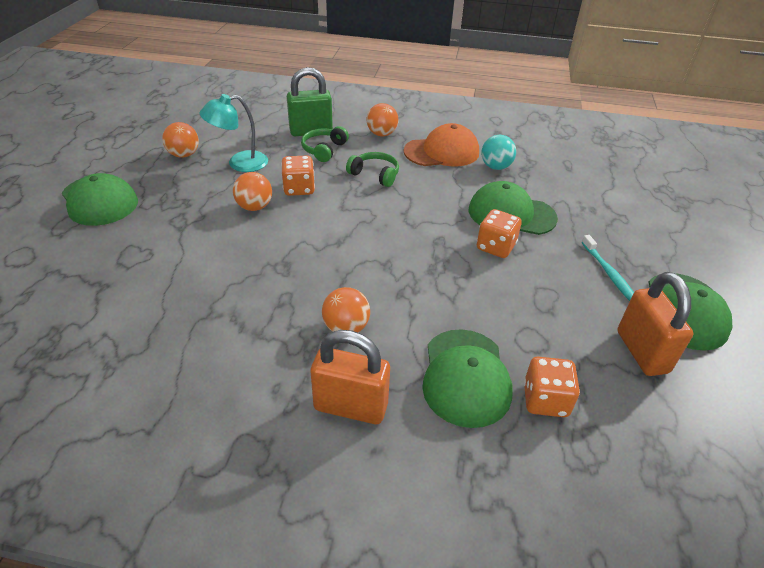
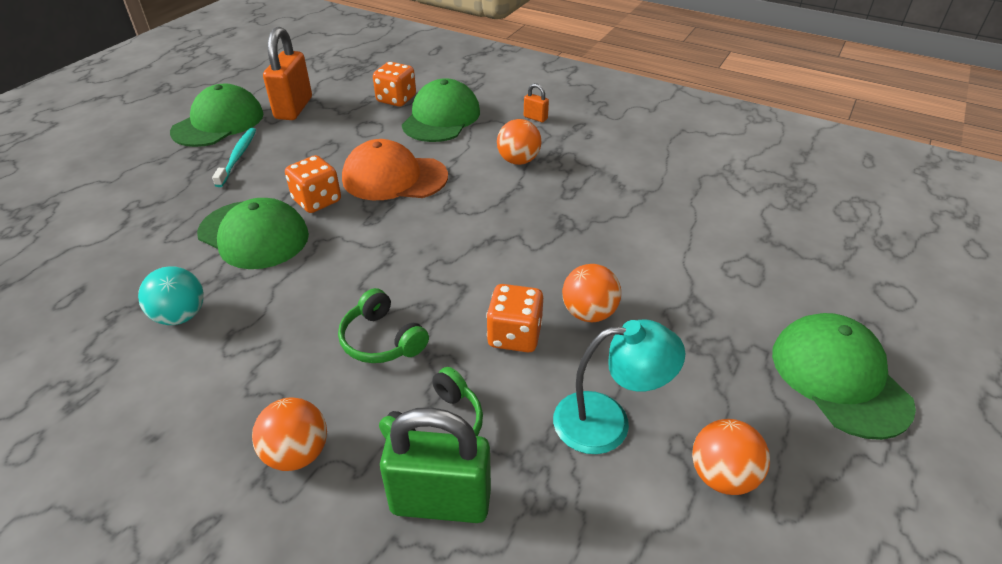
camera: 160 degrees left, 0 degrees up
orange padlock [310,330,390,424] -> orange padlock [524,83,549,122], size x0.45
orange cap [404,123,479,167] -> orange cap moved to [342,139,448,200]

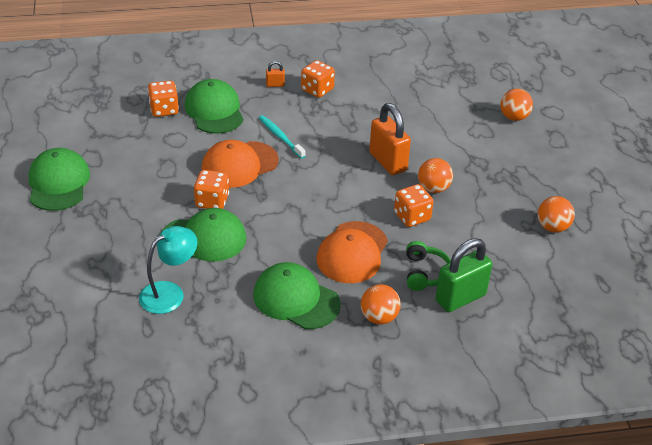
camera: 40 degrees left, 0 degrees up
turquoise ball [138,266,204,325] -> none
turquoise toothbrush [212,128,256,187] -> turquoise toothbrush moved to [259,115,306,159]
orange padlock [263,27,312,120] -> orange padlock moved to [369,103,411,175]
green headphones [338,288,429,363] -> orange cap [317,221,388,283]
orange ball [497,119,542,165] -> orange ball moved to [500,89,533,121]
turquoise lamp [553,319,685,454] -> turquoise lamp moved to [139,226,197,314]
green cap [772,313,916,440] -> green cap moved to [253,262,341,329]
none -> orange dice [301,60,335,98]

